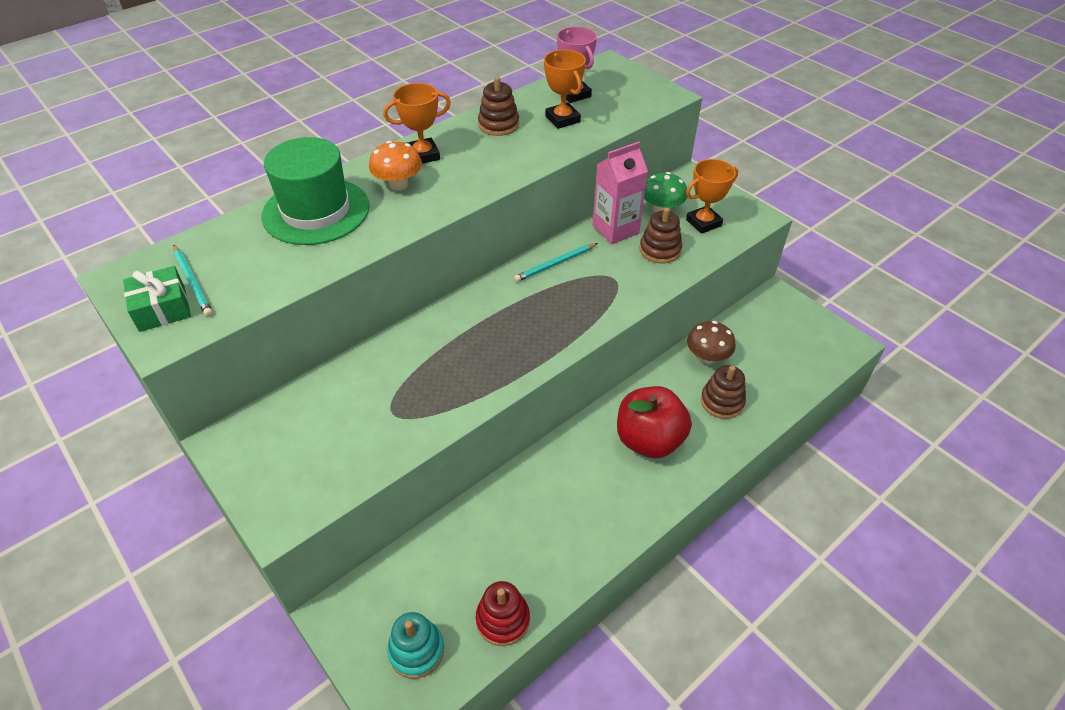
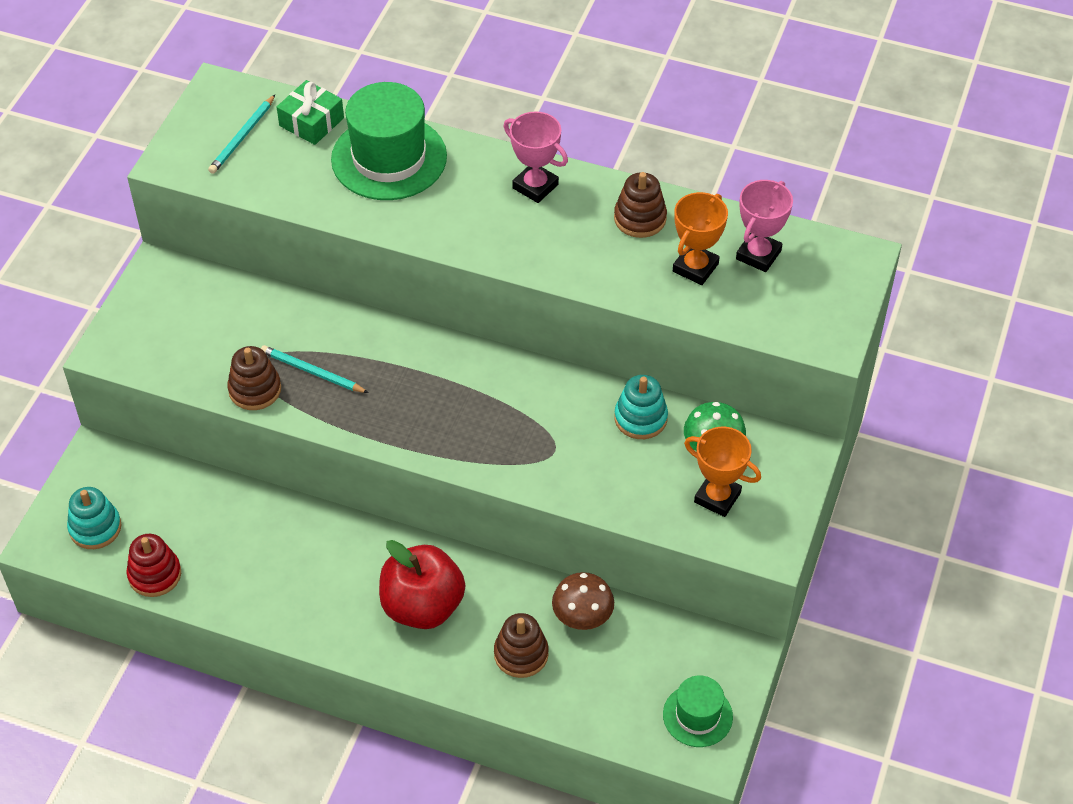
camera: 60 degrees right, 5 degrees up
green gift [123,266,191,332] -> green gift moved to [277,80,344,145]
orange mushroom [369,141,422,190] -> none
orange trophy [383,83,451,164] -> pink trophy [504,111,568,203]
turquoise pencil [514,243,598,282] -> turquoise pencil moved to [261,345,368,393]
pink carton [593,142,648,244] -> turquoise stacking toy [614,375,668,439]
brown stacking toy [639,208,682,264] -> brown stacking toy moved to [227,346,281,410]
none -> green hat [663,676,733,747]

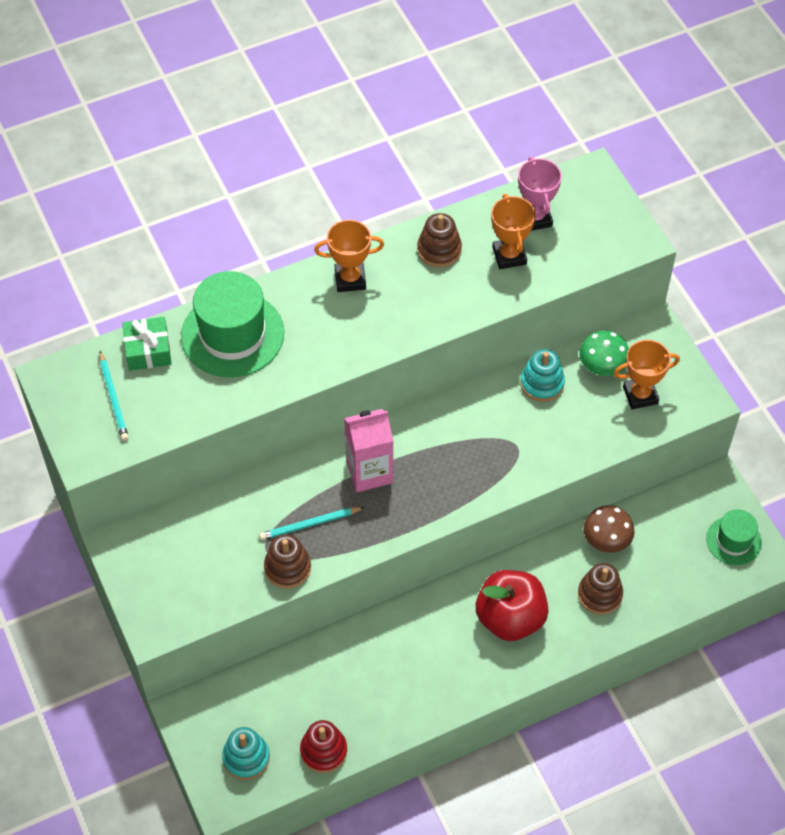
camera: 45 degrees left, 5 degrees up
pink trophy [504,111,568,203] -> orange trophy [314,220,384,292]
none -> pink carton [344,409,393,492]

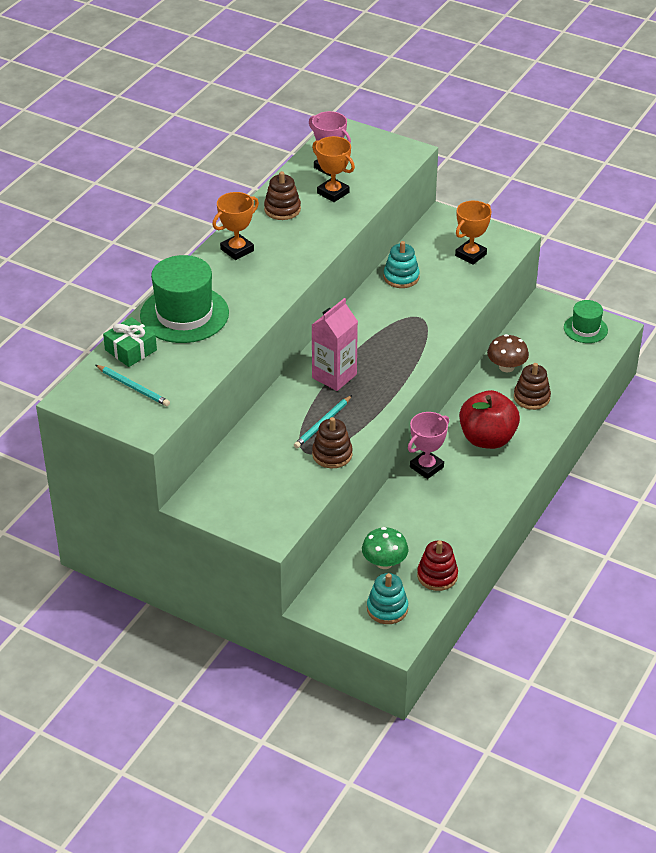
camera: 35 degrees left, 15 degrees down
green mushroom [579,330,629,376] -> green mushroom moved to [362,527,408,569]
none -> pink trophy [408,412,449,479]

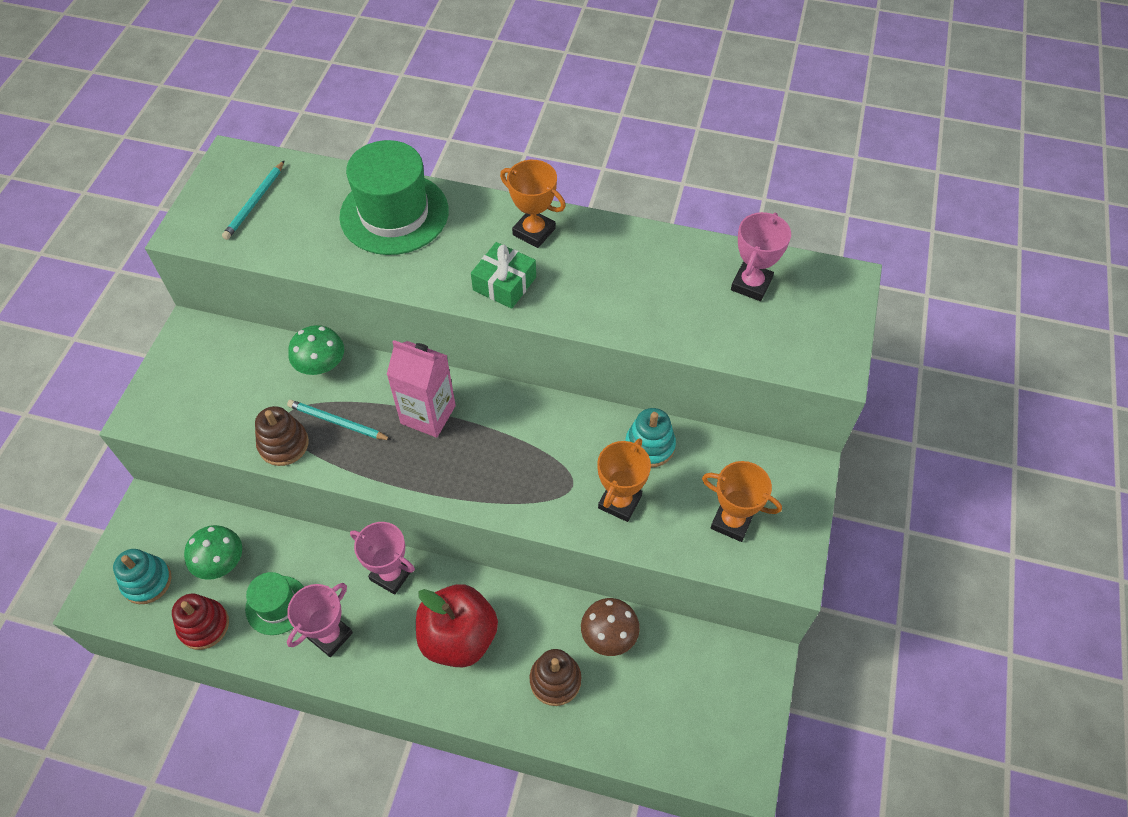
camera: 75 degrees right, 15 degrees up
green gift [103,317,157,367] -> green gift moved to [471,242,536,309]
brown stacking toy [264,171,301,220] -> none
orange trophy [312,136,355,202] -> orange trophy moved to [597,439,651,522]
green hat [564,300,608,343] -> green hat moved to [245,572,304,635]
none -> pink trophy [287,583,353,657]
none -> green mushroom [288,325,344,375]

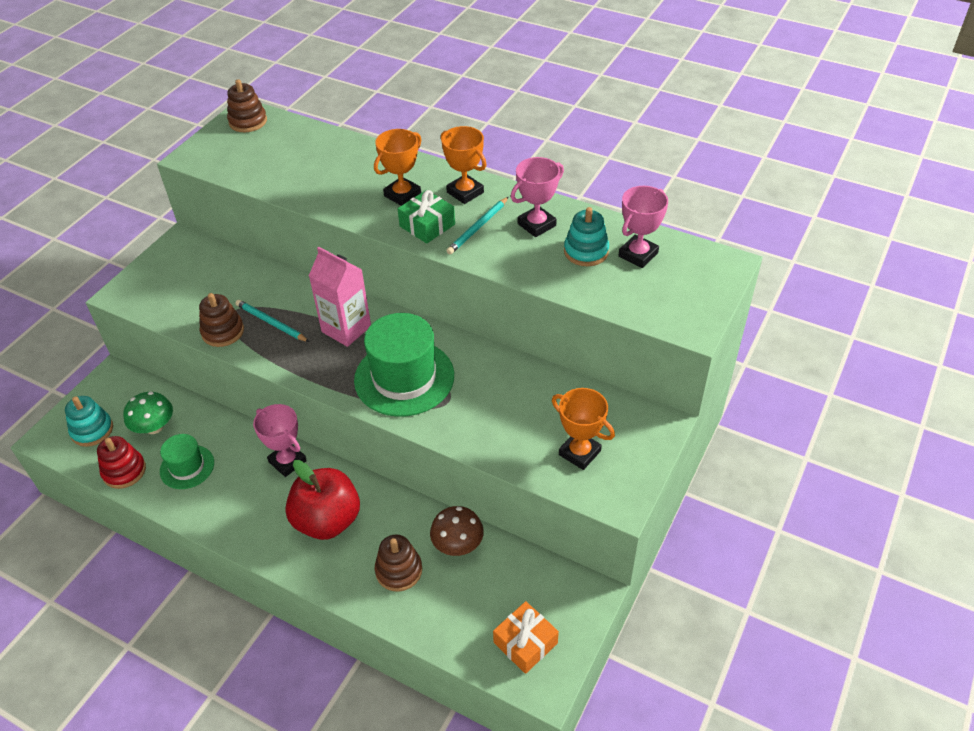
camera: 15 degrees right, 10 degrees down
turquoise pencil [222,160,285,240] -> turquoise pencil moved to [446,197,508,254]
pink trophy [287,583,353,657] -> pink trophy moved to [511,157,564,237]
green mushroom [288,325,344,375] -> none
green hat [339,140,449,255] -> green hat moved to [354,313,454,417]
orange trophy [597,439,651,522] -> orange trophy moved to [374,129,421,206]
turquoise stacking toy [626,408,676,467] -> turquoise stacking toy moved to [564,207,609,266]
none -> brown stacking toy [227,79,267,132]
none -> orange gift [493,601,559,674]

